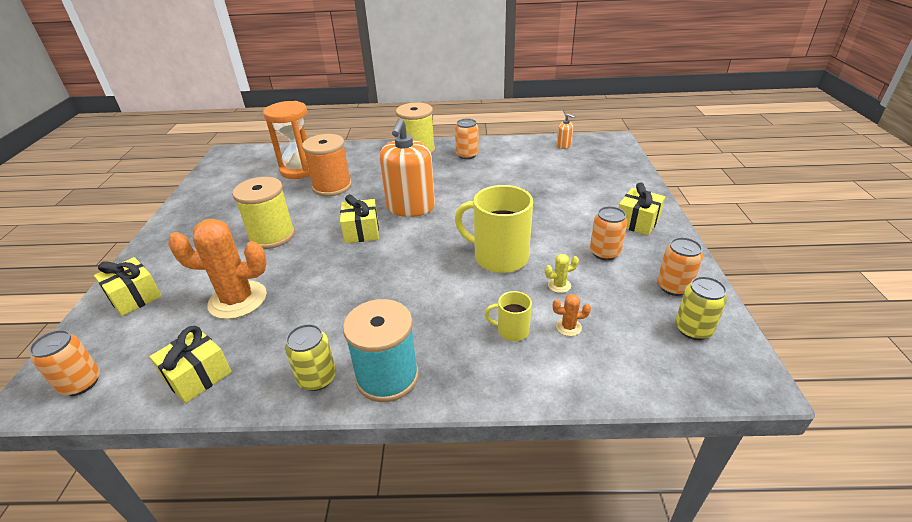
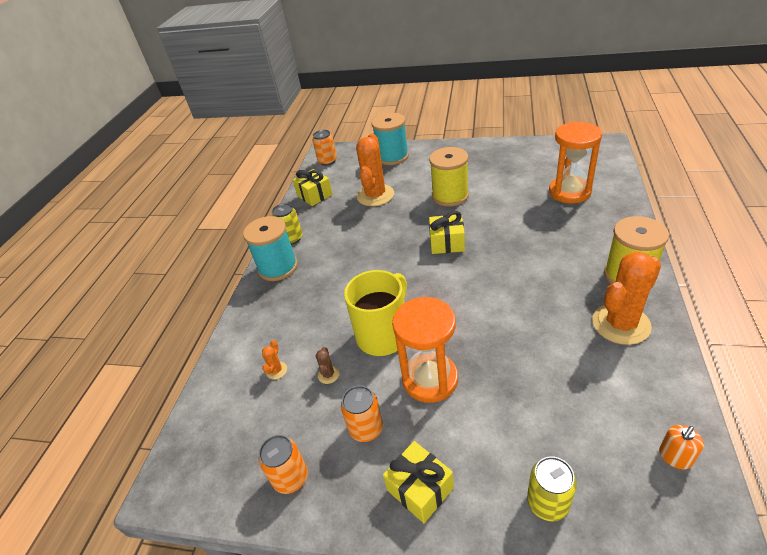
camera: 105 degrees right, 5 degrees up
yellow gift [94,257,162,316] -> turquoise spool [371,113,409,165]
orange spool [302,134,352,196] -> none
orange soap dispenser [379,118,435,217] -> none
orange can [455,119,479,159] -> orange cactus [592,252,661,345]
yellow mug [485,291,532,341] -> none
yellow cactus [545,254,579,293] -> brown cactus [316,347,340,384]
yellow can [675,276,728,340] -> yellow can moved to [527,456,577,521]
none -> orange hourglass [392,297,458,403]

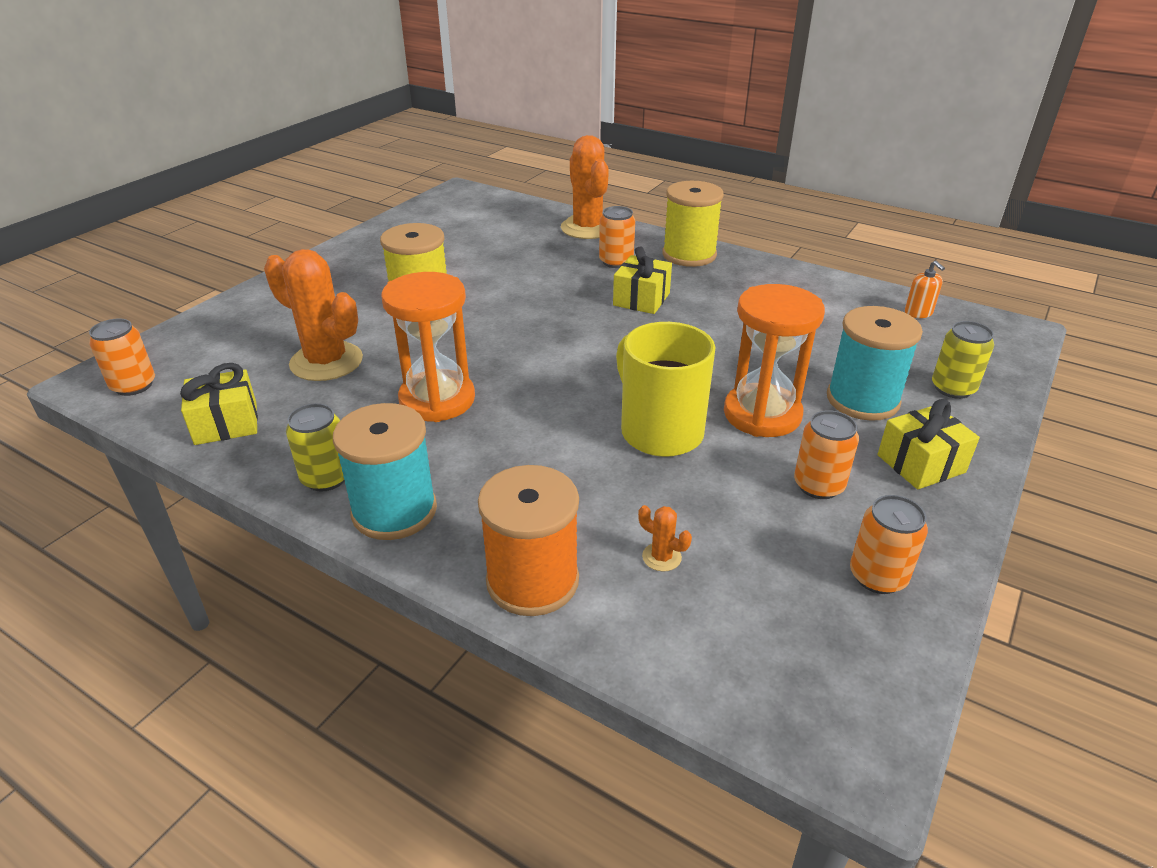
camera: 75 degrees left, 5 degrees down
brown cactus [316,347,340,384] -> none
turquoise spool [371,113,409,165] -> turquoise spool moved to [827,306,923,421]
yellow gift [429,211,465,254] -> yellow gift moved to [613,246,672,314]
orange hourglass [549,122,602,203] -> orange hourglass moved to [381,272,475,422]
orange cactus [592,252,661,345] -> orange cactus moved to [561,135,609,239]
none -> orange spool [478,465,579,616]
none -> orange can [599,206,635,268]

